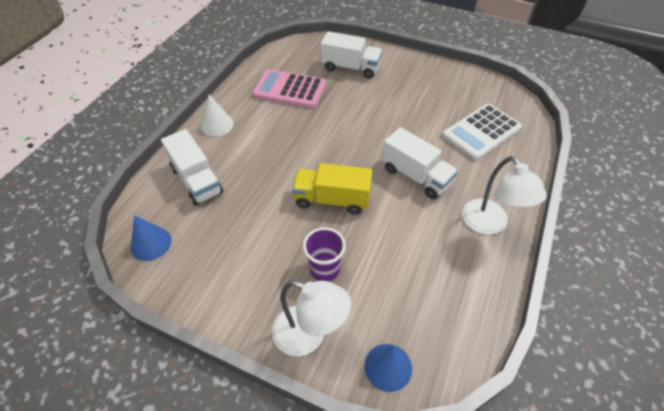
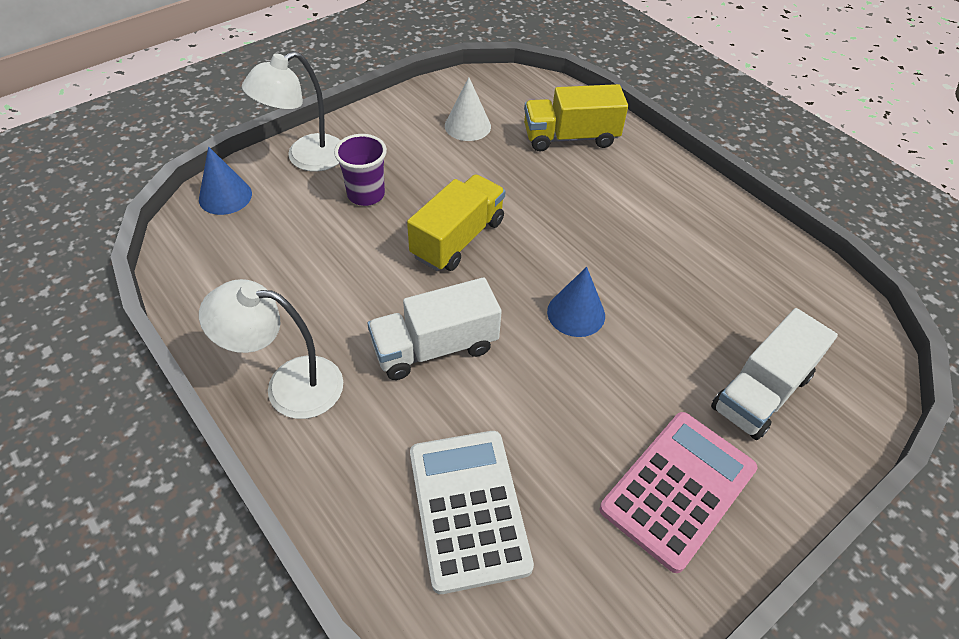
camera: 115 degrees right, 0 degrees up
blue cone [131,215,171,261] -> blue cone moved to [547,267,605,337]
white truck [161,129,223,206] -> yellow truck [524,84,628,152]
white cone [201,94,234,137] -> white cone moved to [445,77,491,141]
pink calculator [253,69,326,108] -> pink calculator moved to [600,412,757,573]

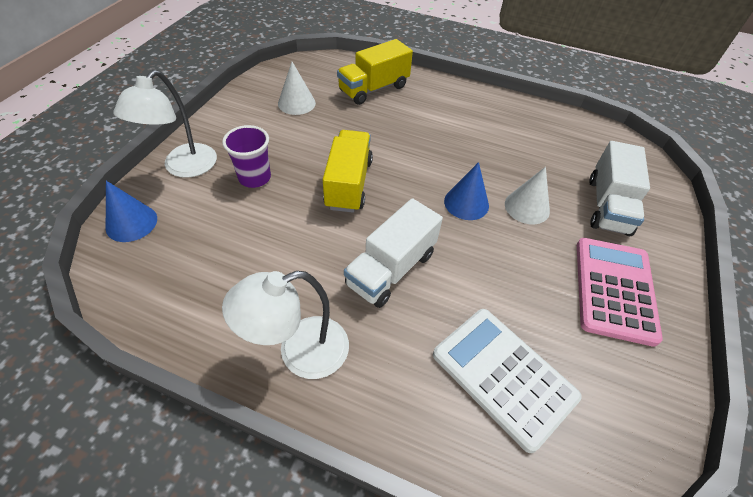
camera: 30 degrees left, 0 degrees up
none -> white cone [505,167,550,224]

